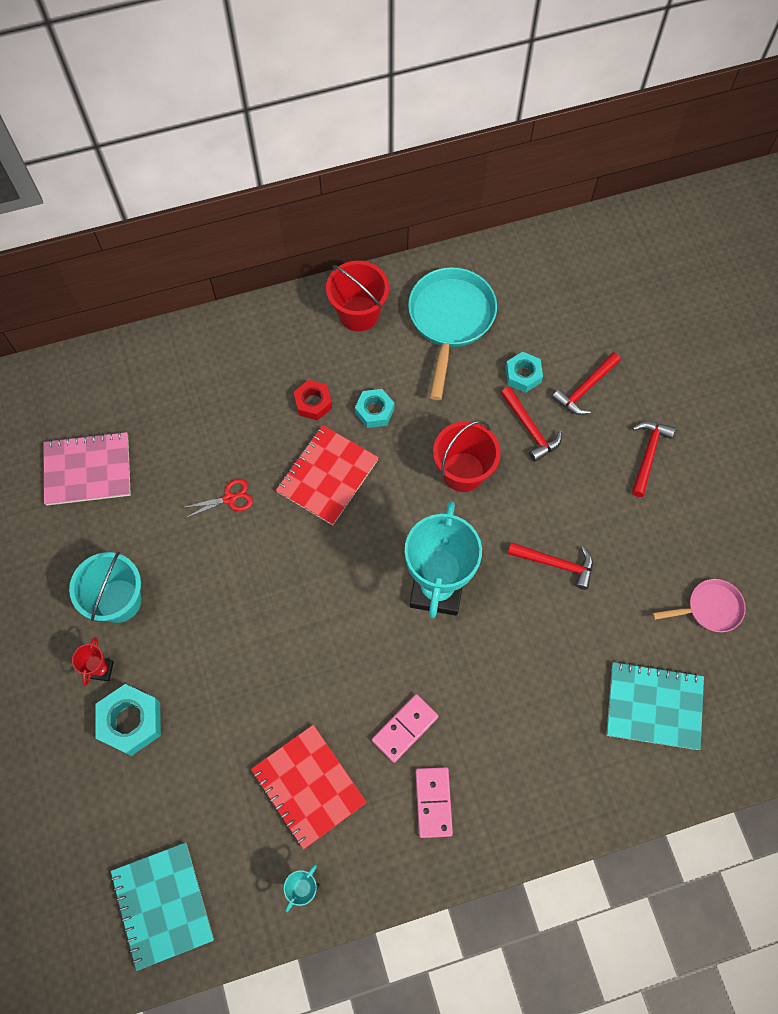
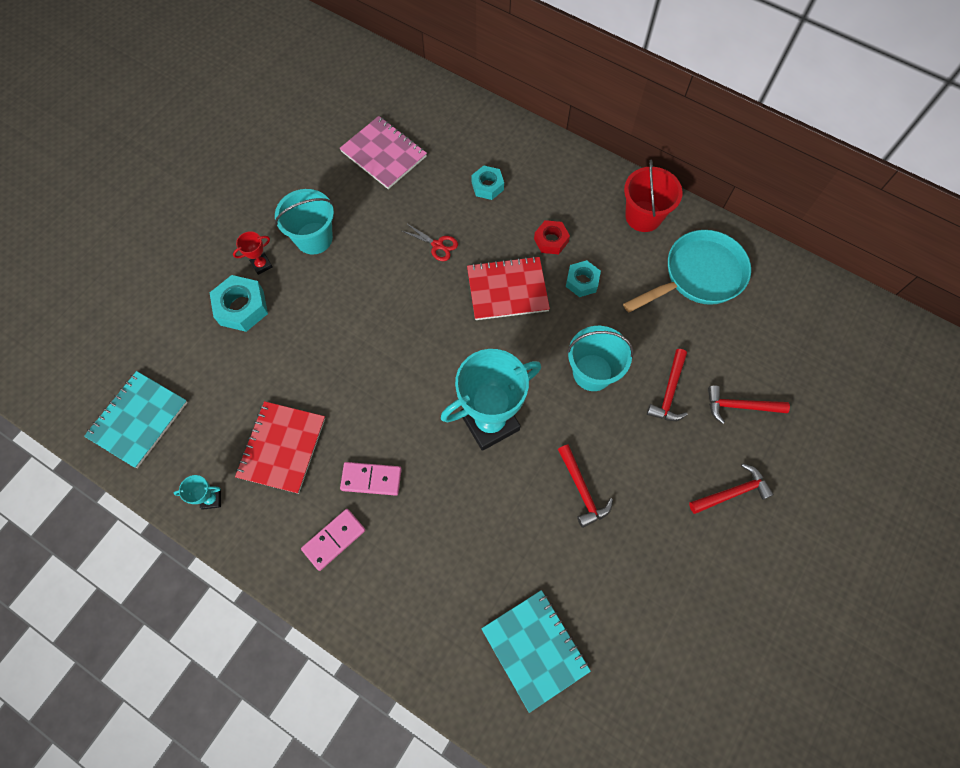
camera: 50 degrees right, 0 degrees up
red bucket [433,420,501,492] -> turquoise bucket [567,326,634,391]
turquoise nut [505,352,543,393] -> turquoise nut moved to [472,166,504,200]
pink pan [653,579,746,632] -> none

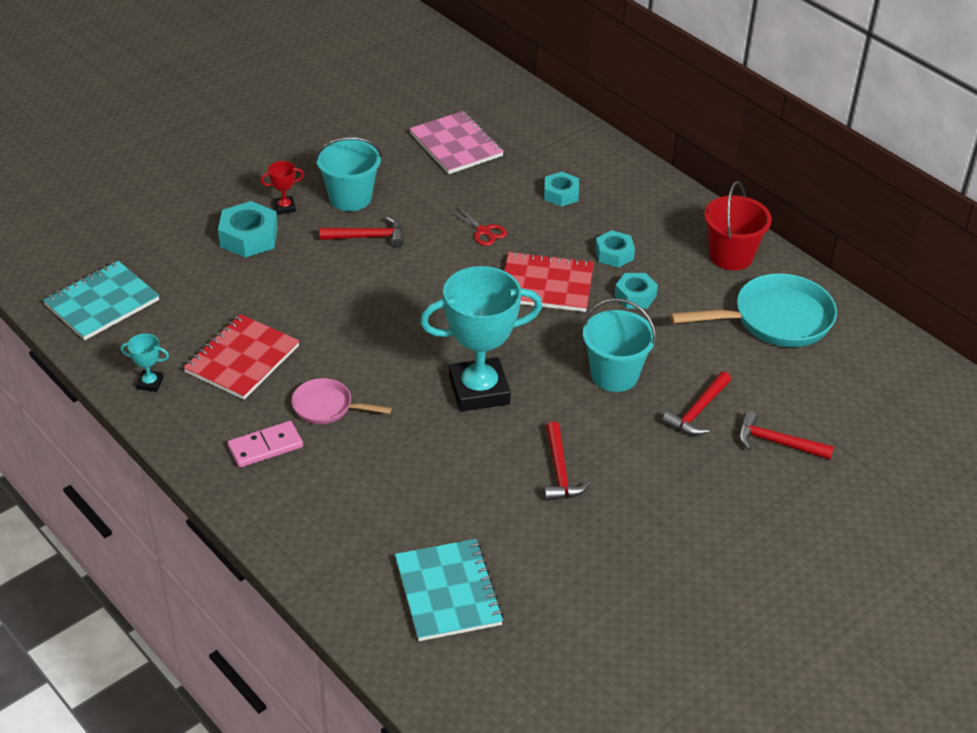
camera: 15 degrees right, 25 degrees down
pink domino [340,462,402,496] -> pink pan [291,378,392,424]
red nut [534,220,570,254] -> turquoise nut [595,230,635,268]
red hammer [689,463,774,514] -> red hammer moved to [319,217,404,247]

